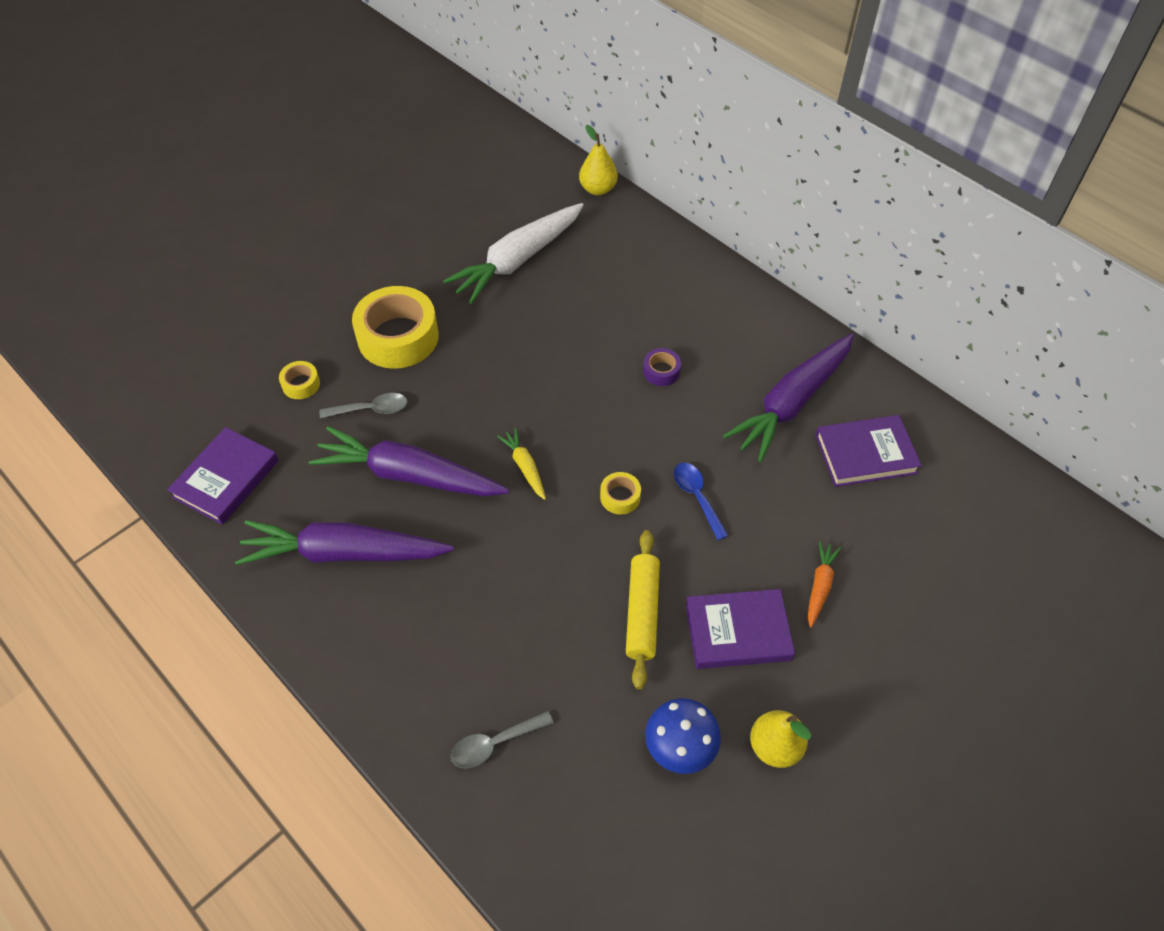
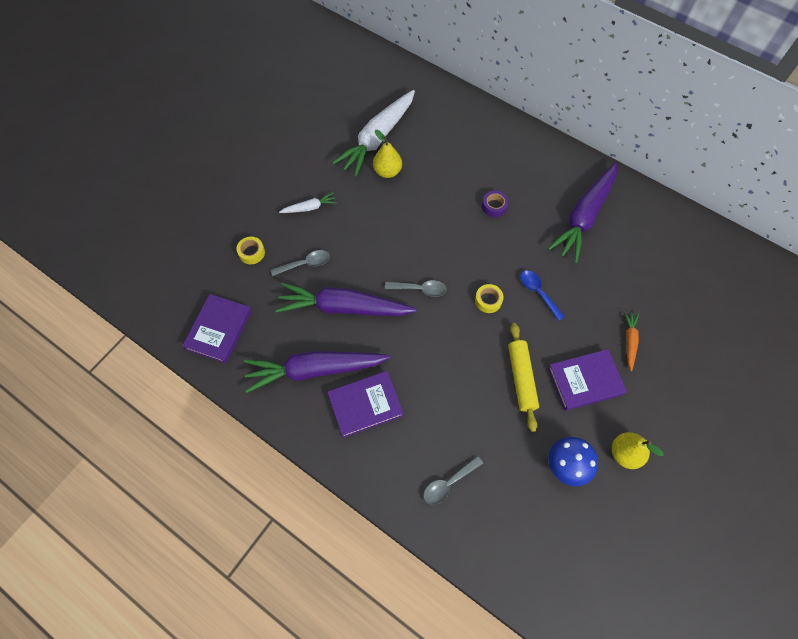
camera: 10 degrees left, 10 degrees up
yellow tape [352,286,439,369] -> white carrot [279,193,337,213]
yellow carrot [497,428,546,500] -> grey spoon [385,280,447,297]
yellow pear [579,125,618,195] -> yellow pear moved to [373,130,402,178]
purple book [815,415,922,487] -> purple book moved to [327,371,404,438]

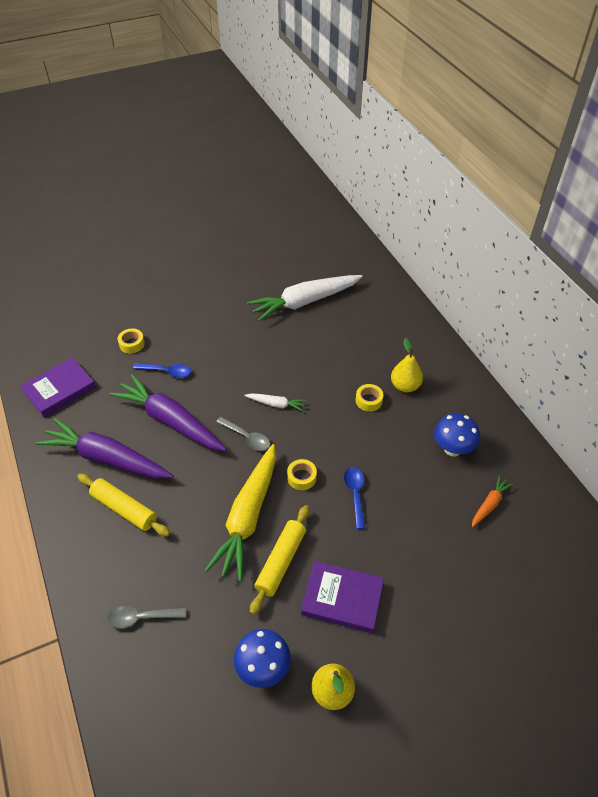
camera: 30 degrees right, 15 degrees down
grey spoon [271,250,330,276] -> blue spoon [133,363,191,378]
white carrot [279,193,337,213] -> white carrot moved to [244,393,306,411]
purple book [327,371,404,438] -> yellow rolling pin [77,474,170,537]
yellow pear [373,130,402,178] -> yellow pear moved to [391,338,423,392]
purple tape [482,191,509,217] -> yellow tape [356,384,383,412]
purple carrot [548,162,617,263] -> blue mushroom [434,414,480,457]
orange carrot [624,311,639,371] -> orange carrot moved to [472,475,514,527]
none -> yellow carrot [204,444,276,582]

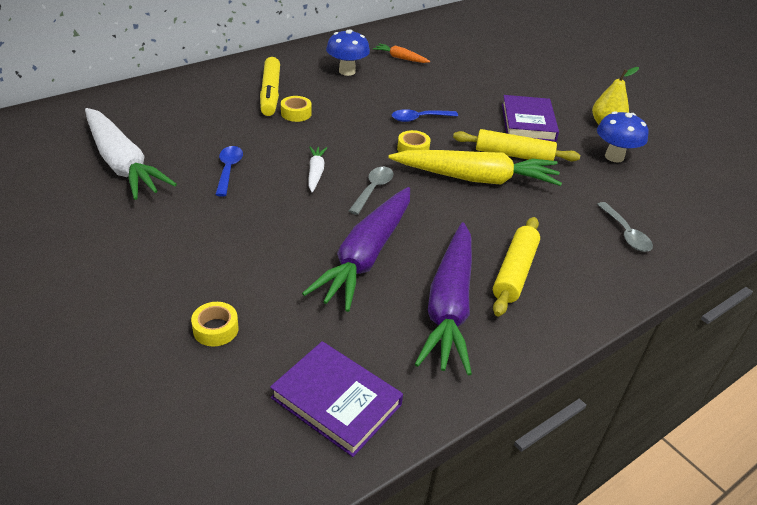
camera: 105 degrees left, 10 degrees down
blue spoon [133,363,191,378] -> blue spoon moved to [215,146,243,197]
yellow pear [391,338,423,392] -> yellow marker [260,57,280,116]

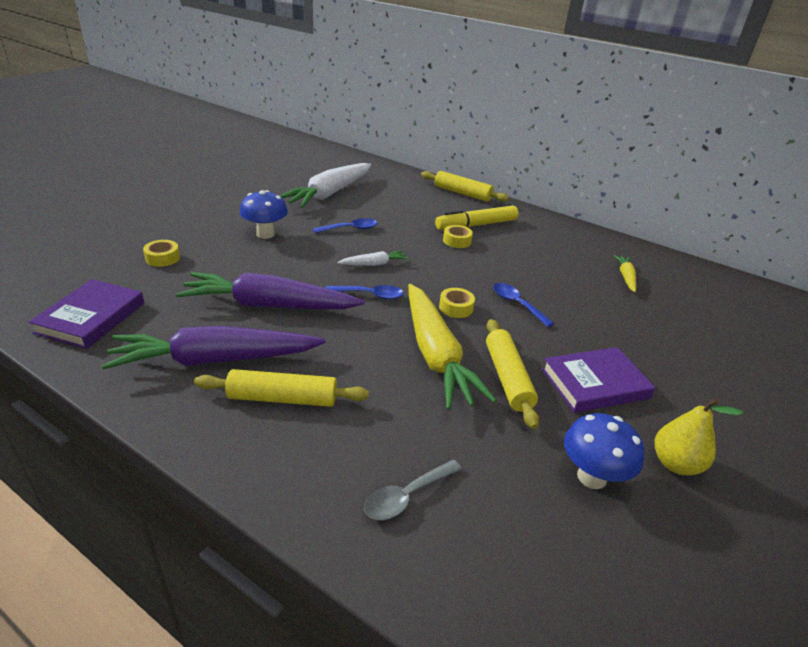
camera: 70 degrees right, 5 degrees down
blue mushroom [326,30,370,76] -> blue mushroom moved to [240,190,288,239]
grey spoon [349,167,394,215] -> blue spoon [326,285,403,300]
orange carrot [373,43,430,63] -> yellow carrot [613,255,636,292]
none -> yellow rolling pin [421,171,509,202]

